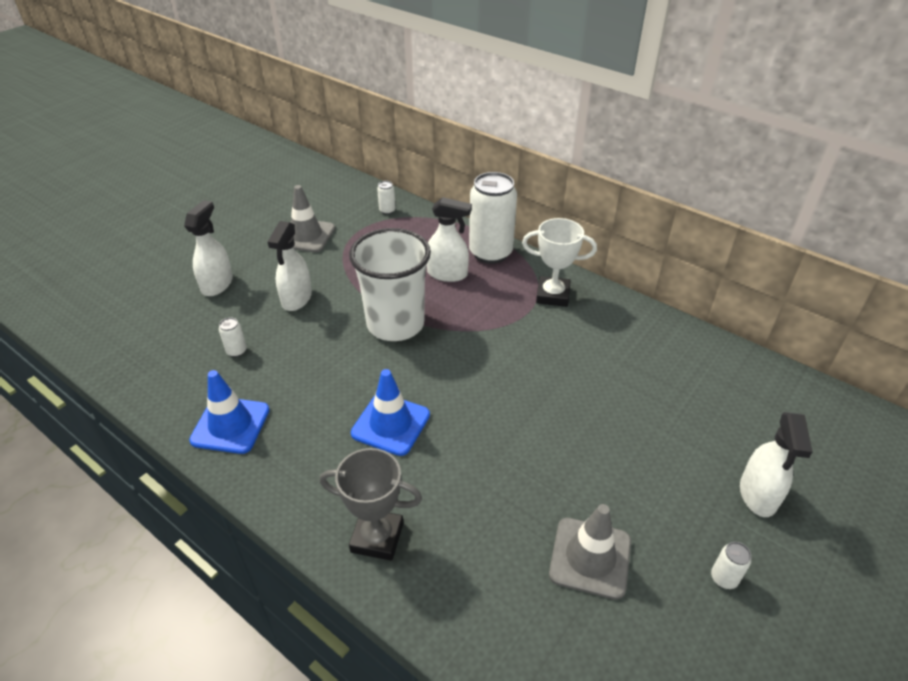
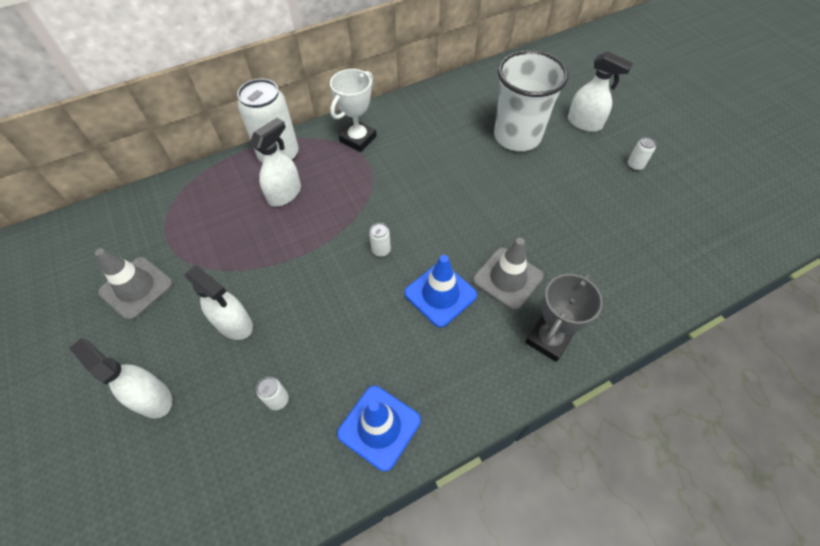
camera: 65 degrees left, 15 degrees up
white cup [349,228,431,341] -> white cup moved to [494,50,569,151]
white can [377,181,396,215] -> white can moved to [369,223,391,257]
grey traffic cone [549,504,631,600] -> grey traffic cone moved to [473,238,544,310]

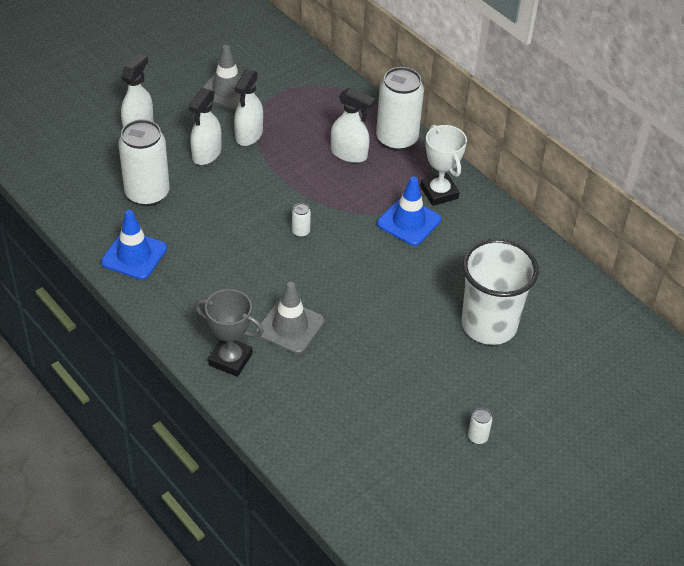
camera: 75 degrees right, 10 degrees down
white can [256,377,289,410] -> white can [118,119,169,206], size x2.48
white trophy [330,69,377,152] -> white trophy turned 45 degrees clockwise [420,125,467,206]
blue traffic cone [404,255,477,328] -> blue traffic cone moved to [377,177,441,246]
white spray bottle [568,51,633,132] -> white spray bottle moved to [234,69,263,146]

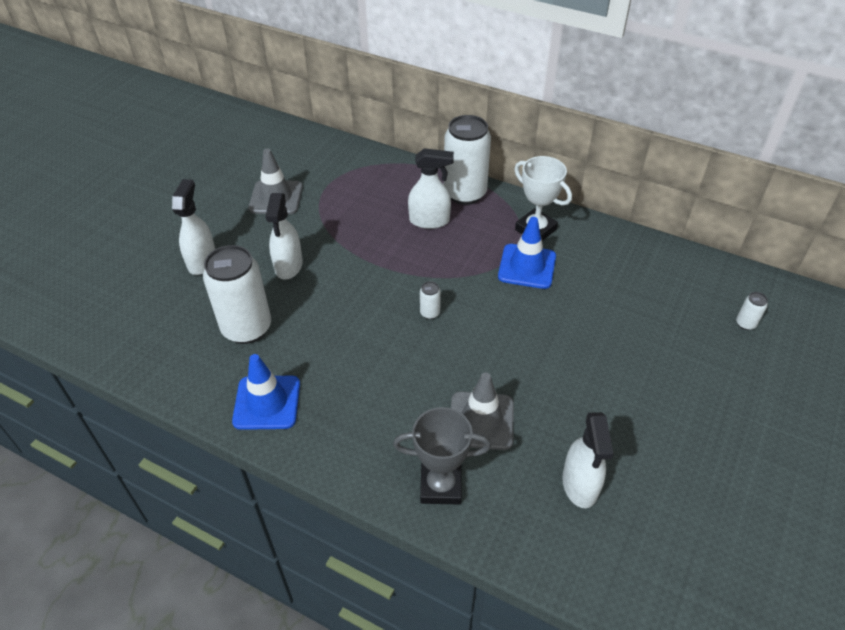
camera: 20 degrees left, 0 degrees up
white spray bottle [234,69,263,146] -> white spray bottle moved to [562,412,614,508]
white cup [462,239,539,345] -> none
white can [468,408,492,444] -> white can moved to [736,292,768,330]

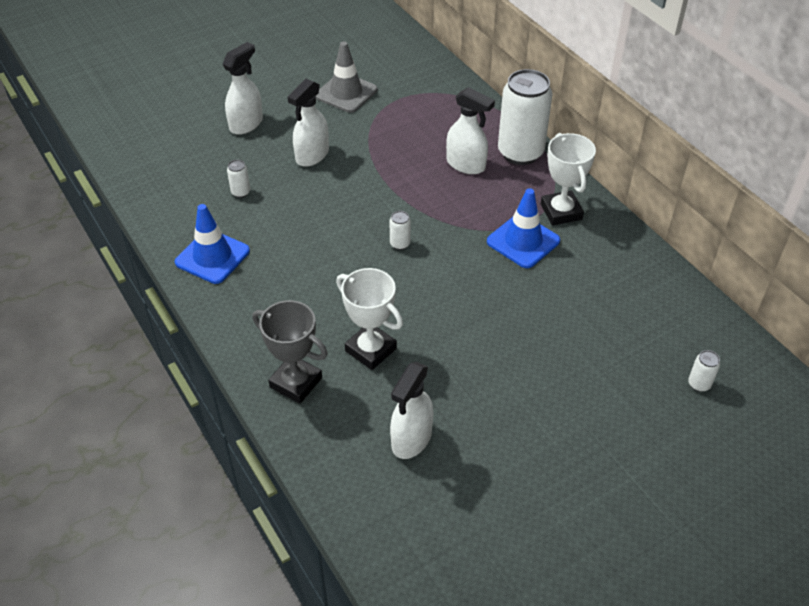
camera: 30 degrees right, 0 degrees up
white can [203,245,271,344] -> white can [227,160,250,198], size x0.40
grey traffic cone [451,373,514,450] -> white trophy [336,268,403,370]

